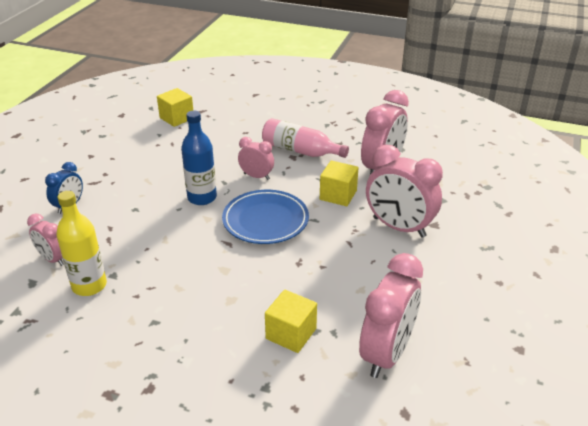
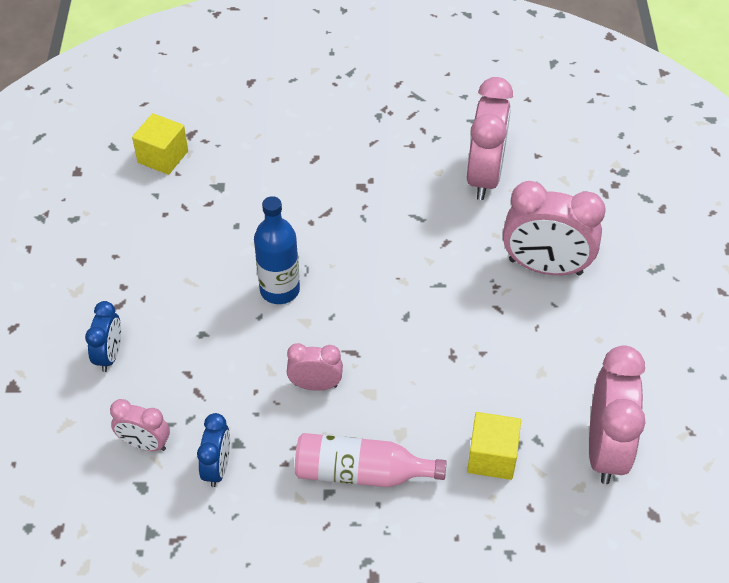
camera: 20 degrees left, 15 degrees up
yellow bottle [56,191,107,296] -> blue clock [197,413,230,487]
blue plate [222,190,309,244] -> none
pink clock [238,137,274,180] -> pink clock moved to [287,343,343,391]
pink bottle [262,118,349,158] -> pink bottle moved to [295,433,447,487]
yellow cube [320,160,359,206] -> none

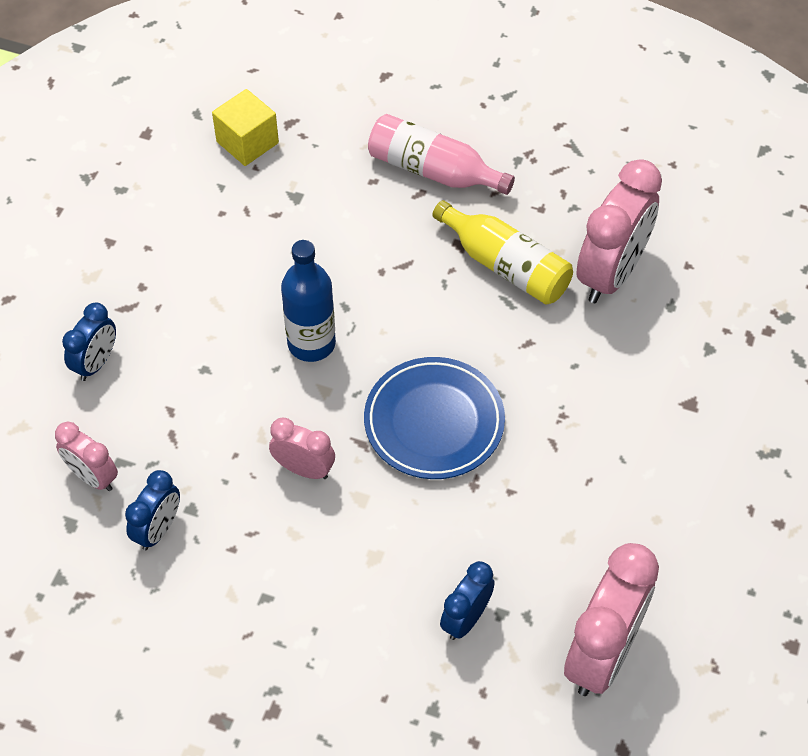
camera: 20 degrees right, 5 degrees up
pink bottle [295,433,447,487] -> pink bottle moved to [368,114,515,195]
yellow cube [467,412,521,480] -> blue clock [440,561,495,640]
pink clock [503,181,605,275] -> none
none -> blue plate [364,357,505,479]
none -> yellow bottle [432,200,573,305]

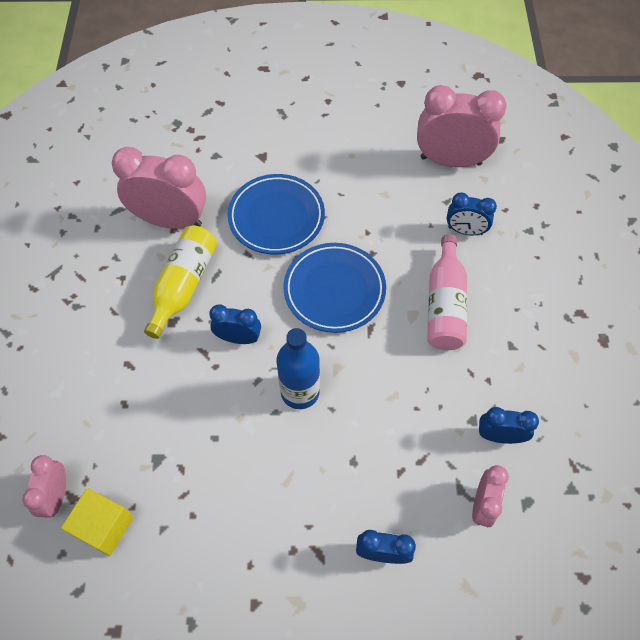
camera: 110 degrees left, 5 degrees up
pink clock [269,417,335,479] -> pink clock moved to [22,455,66,518]
pink bottle [368,114,515,195] -> pink bottle moved to [427,234,467,350]
none -> blue clock [209,304,261,344]
none -> blue plate [228,174,325,254]

